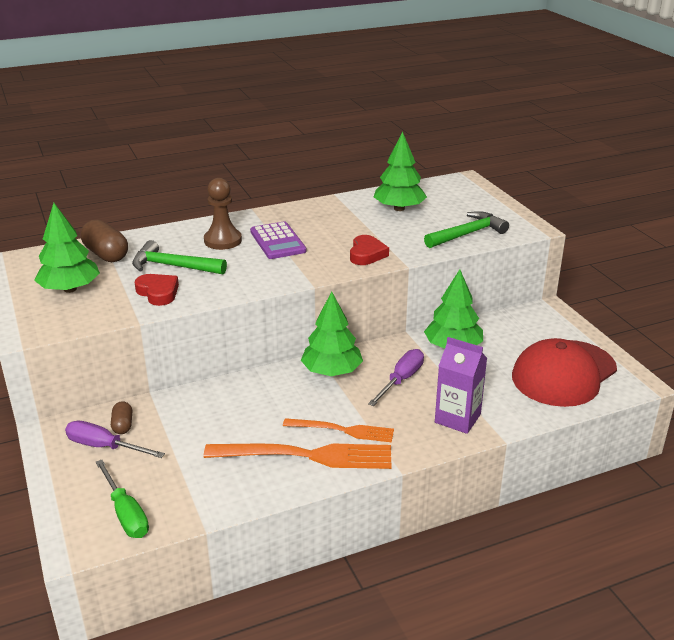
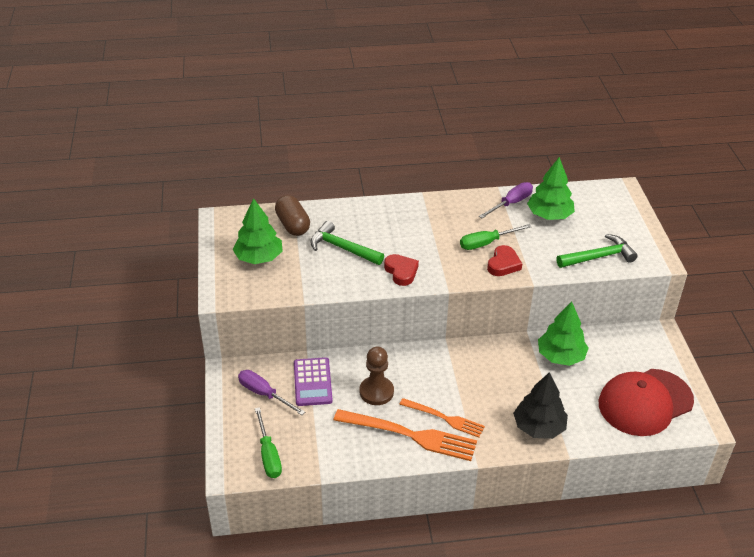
camera: 15 degrees right, 10 degrees up
brown capsule [111,401,132,434] -> none
red heart [135,274,179,306] -> red heart moved to [384,254,419,286]
brown pawn [204,178,242,250] -> brown pawn moved to [360,347,394,405]
purple calculator [250,221,307,259] -> purple calculator moved to [294,357,333,406]
green tree [301,292,363,376] -> none
purple screwdriver [368,349,424,406] -> purple screwdriver moved to [479,182,533,218]
purple carton [435,337,487,434] -> black tree [513,372,568,439]
none -> green screwdriver [460,224,531,250]

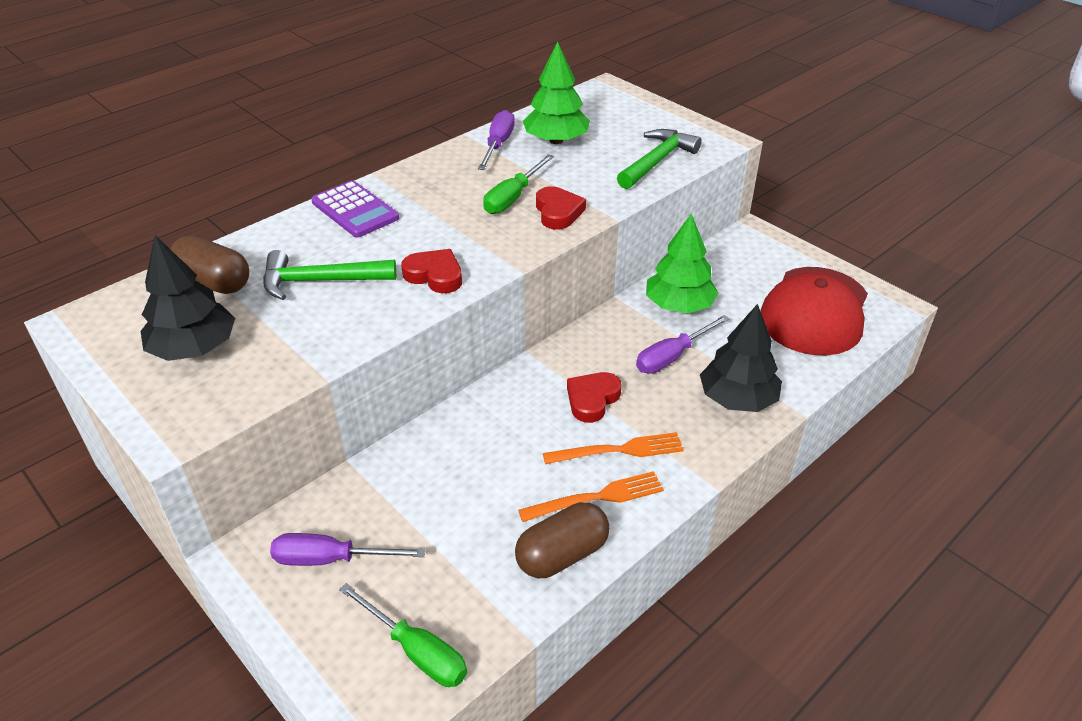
camera: 35 degrees left, 0 degrees up
green tree [232,198,283,264] -> black tree [141,235,235,361]
purple calculator [294,357,333,406] -> purple calculator moved to [311,181,399,238]
orange fork [334,409,477,461] -> orange fork [518,471,664,522], size x0.62
brown pawn [360,347,394,405] -> none
none -> brown capsule [515,502,610,578]
none -> red heart [567,372,622,423]
none -> purple screwdriver [636,315,729,374]

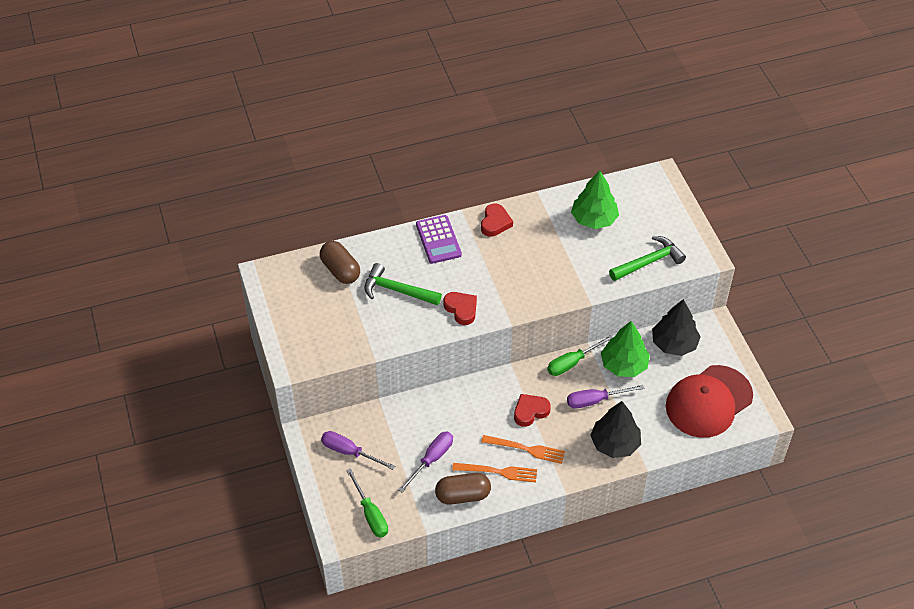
camera: 25 degrees right, 10 degrees up
black tree [141,235,235,361] -> black tree moved to [652,299,701,356]
purple screwdriver [478,110,515,170] -> purple screwdriver moved to [398,432,453,492]
green screwdriver [483,154,554,214] -> green screwdriver moved to [547,335,613,376]
red heart [536,186,586,229] -> red heart moved to [481,203,513,237]

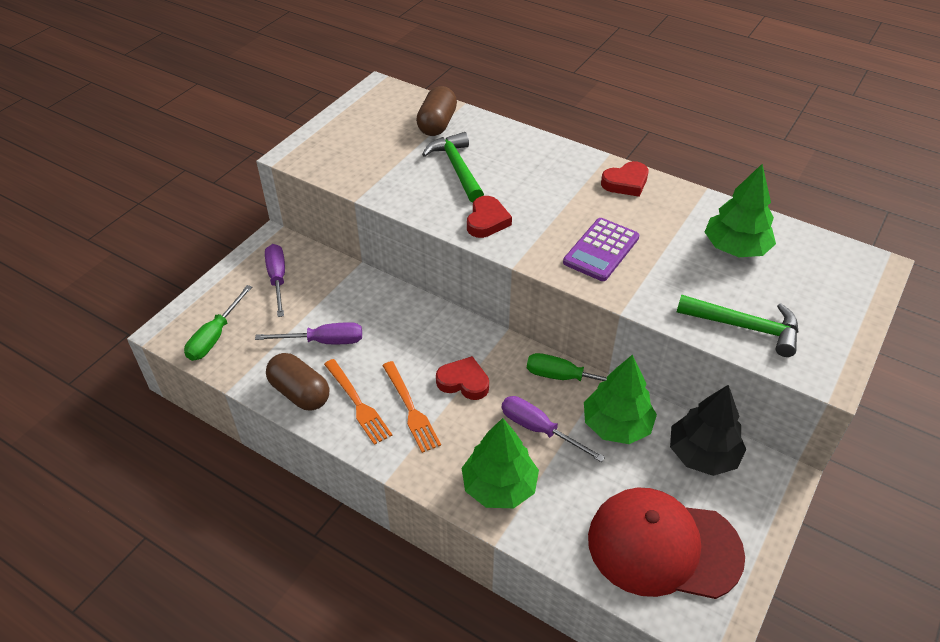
camera: 50 degrees right, 5 degrees down
purple calculator [416,215,462,264] -> purple calculator moved to [563,218,639,281]
black tree [590,401,641,458] -> green tree [462,418,539,508]

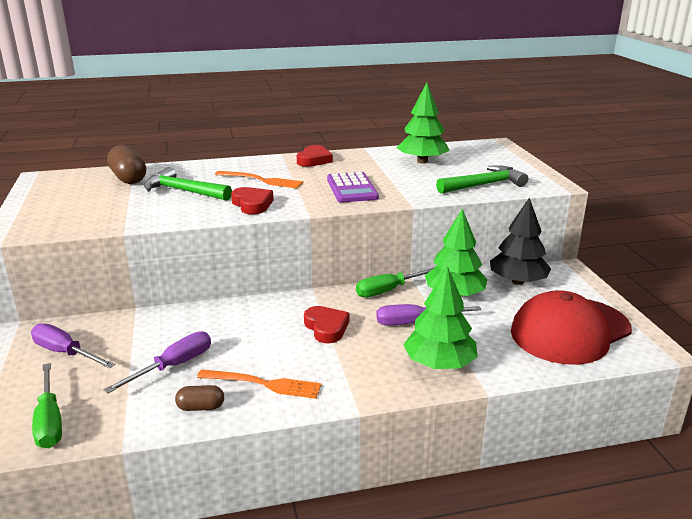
camera: 45 degrees left, 20 degrees down
brown capsule [266,353,329,411] -> brown capsule [175,385,224,411], size x0.56
orange fork [382,361,441,453] -> orange fork moved to [215,171,303,188]
red heart [436,356,489,400] -> red heart turned 90 degrees clockwise [304,306,349,343]

